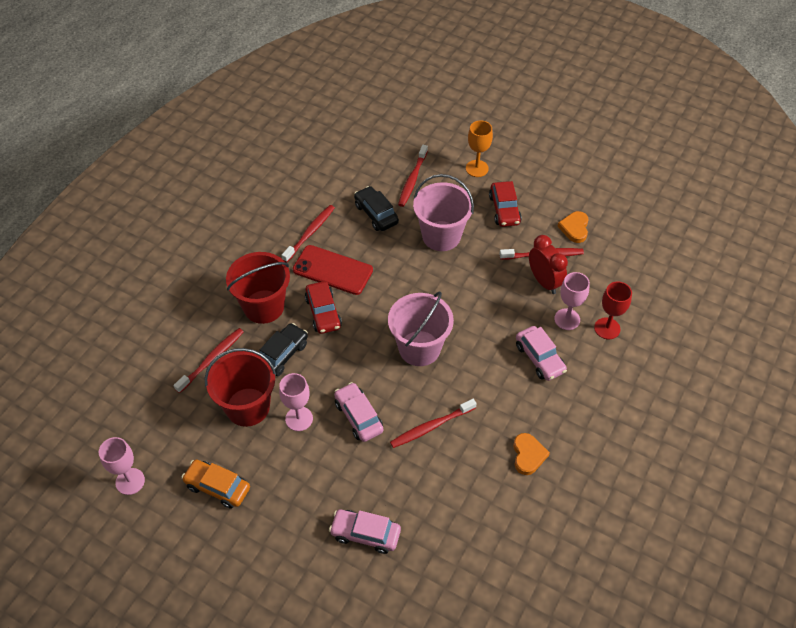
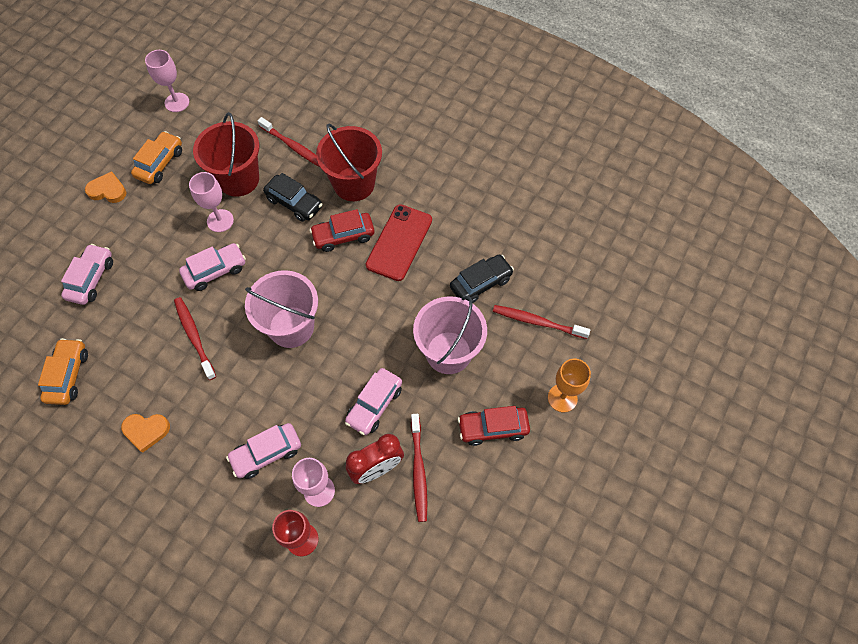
camera: 90 degrees right, 10 degrees up
red toothbrush [282,205,335,263] -> none
orange heart [557,211,589,243] -> orange heart moved to [85,171,126,203]
none -> orange car [38,338,88,405]
none -> pink car [345,368,402,435]

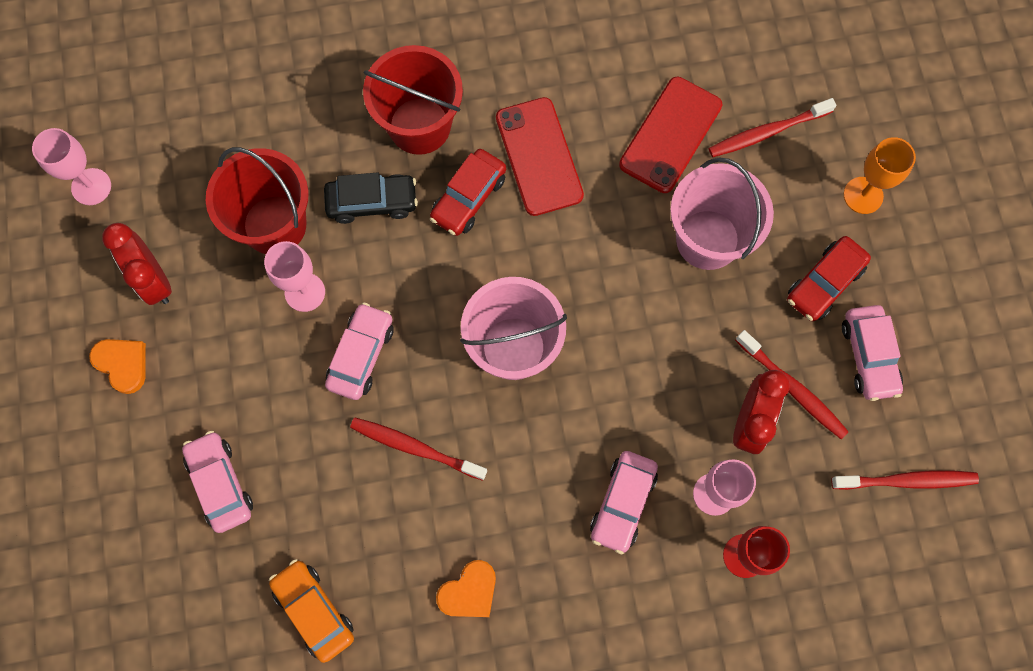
camera: 40 degrees left, 10 degrees up
orange heart [85,171,126,203] -> orange heart turned 75 degrees clockwise [89,339,146,394]
orange car [131,131,182,184] -> red clock [102,223,172,305]
red toothbrush [257,117,320,167] -> red toothbrush moved to [831,470,979,490]
pink car [345,368,402,435] -> pink car moved to [842,305,903,401]
black car [450,255,514,303] -> red phone [619,77,722,193]

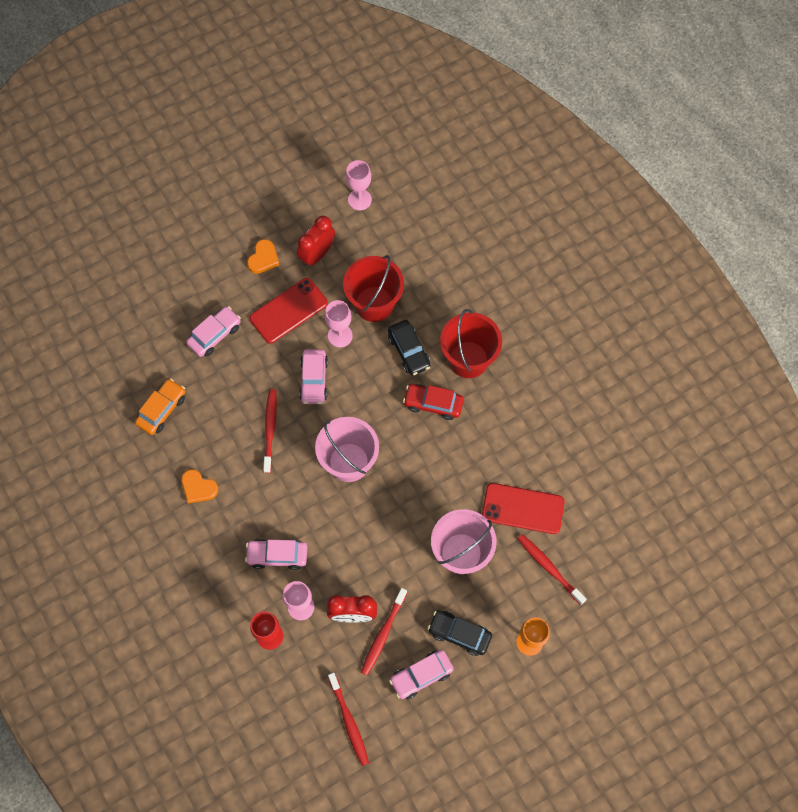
camera: 70 degrees right, 5 degrees down
pink car [325,302,393,400] -> pink car turned 90 degrees clockwise [299,349,328,404]
red phone [496,97,584,216] -> red phone moved to [249,278,328,344]
red car [787,236,871,321] -> black car [428,610,492,656]

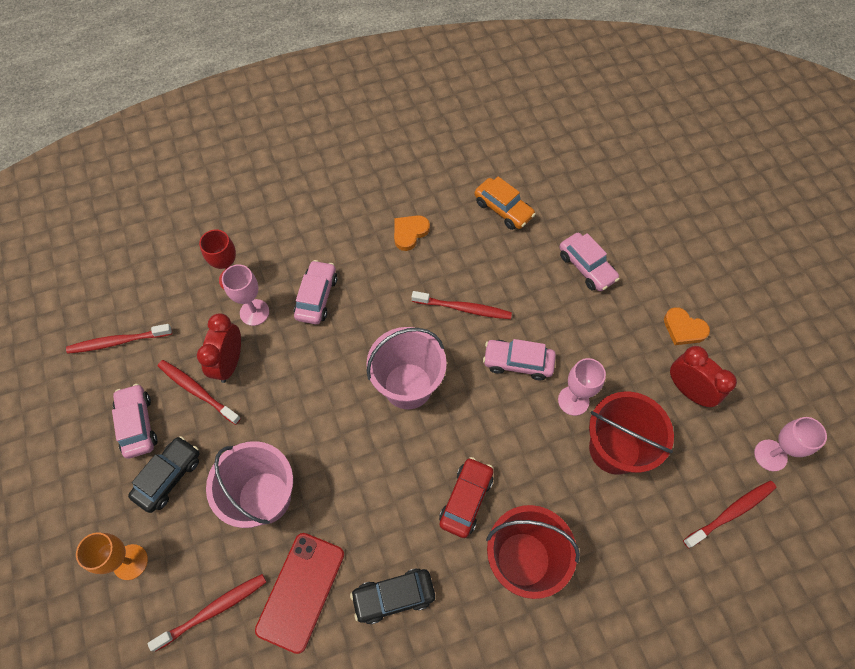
camera: 100 degrees right, 5 degrees down
red phone [249,278,328,344] -> none
black car [388,320,430,376] -> black car moved to [350,568,435,624]
none -> red toothbrush [683,480,776,548]

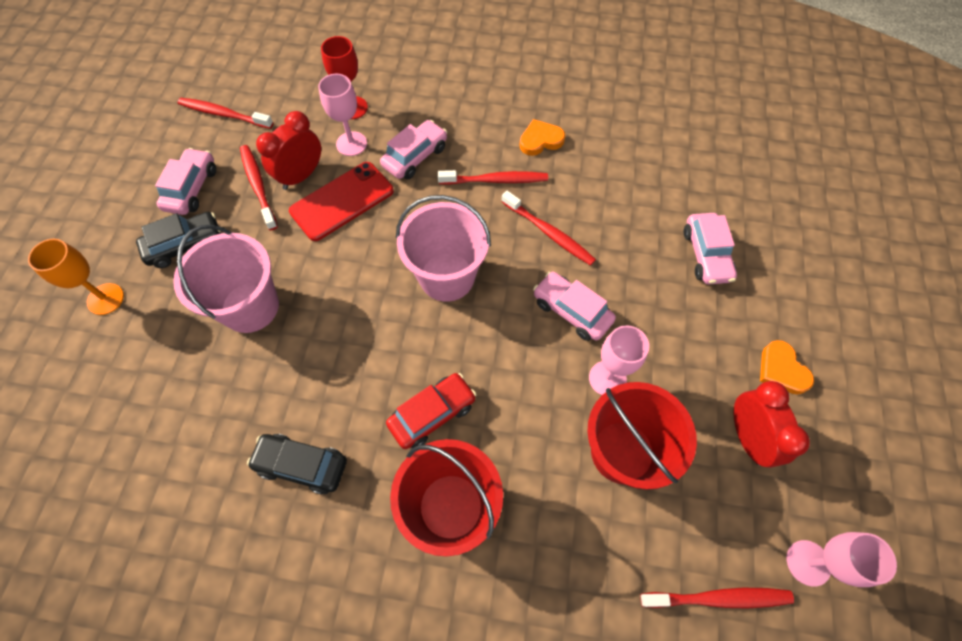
camera: 30 degrees right, 0 degrees up
red toothbrush [147,574,266,652] -> red toothbrush moved to [438,170,548,185]
red phone [255,533,344,654] -> red phone moved to [289,162,394,241]
orange car [474,176,536,230] -> none

